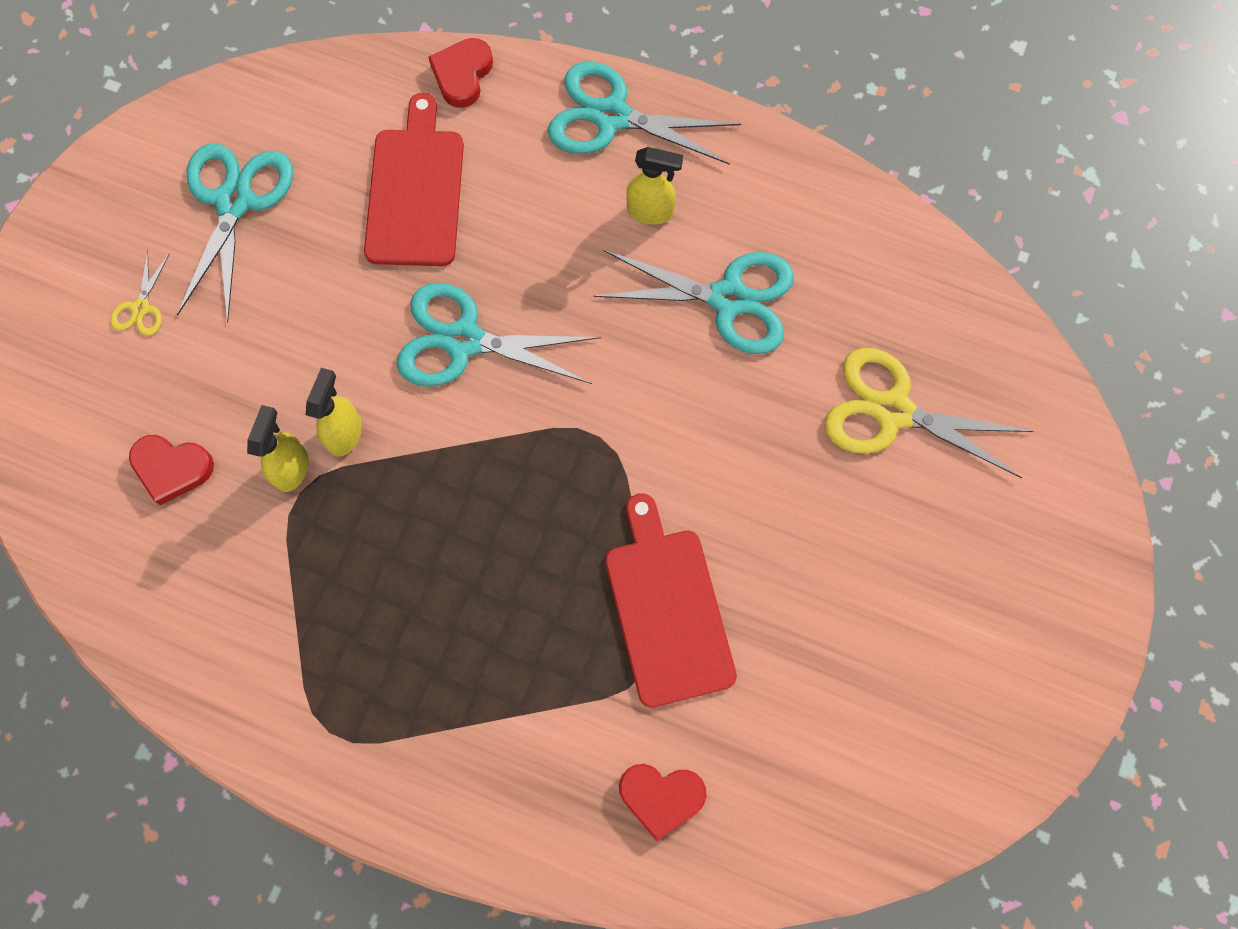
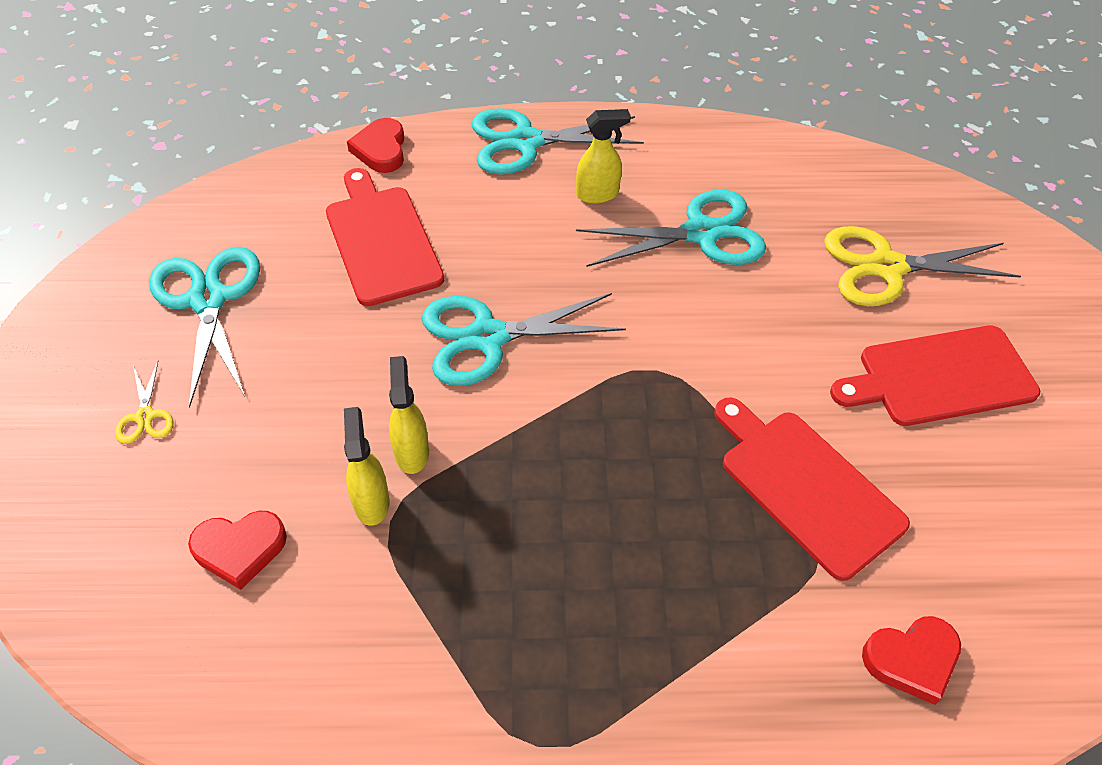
camera: 25 degrees left, 20 degrees down
none -> red cutting board [830,325,1040,426]

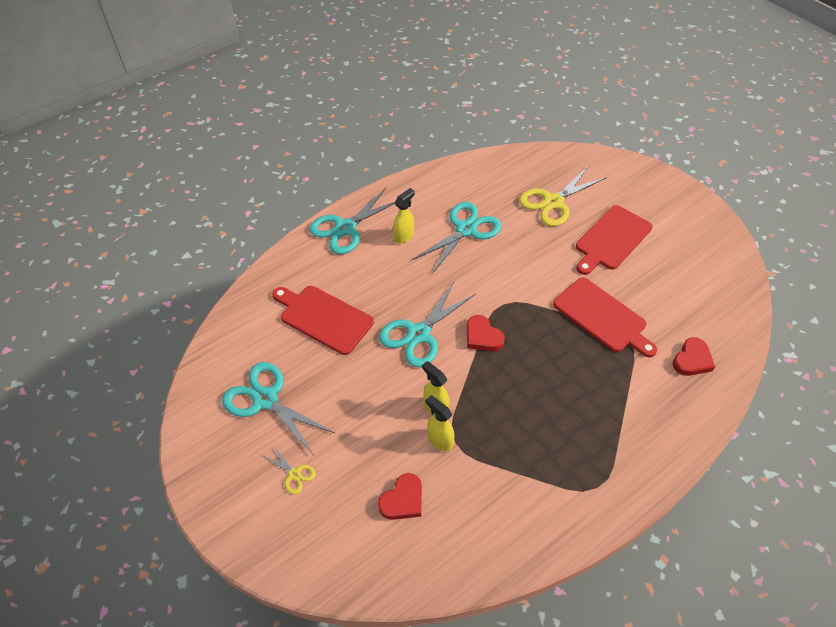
camera: 35 degrees left, 0 degrees up
red heart [347,118,404,173] -> red heart moved to [467,315,505,351]
red cutting board [714,398,910,581] -> red cutting board turned 150 degrees counterclockwise [553,278,657,357]

